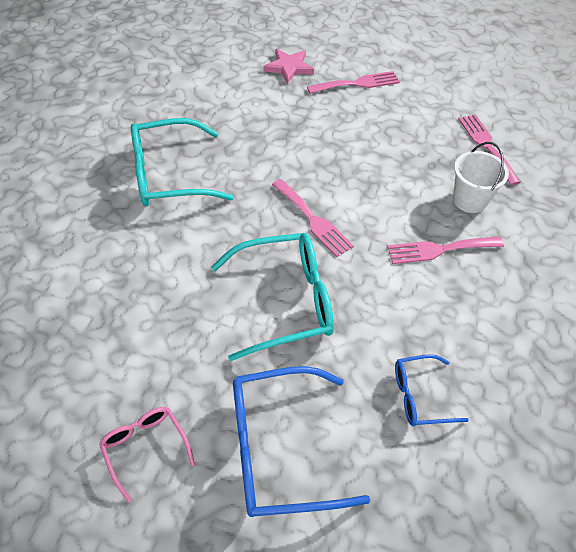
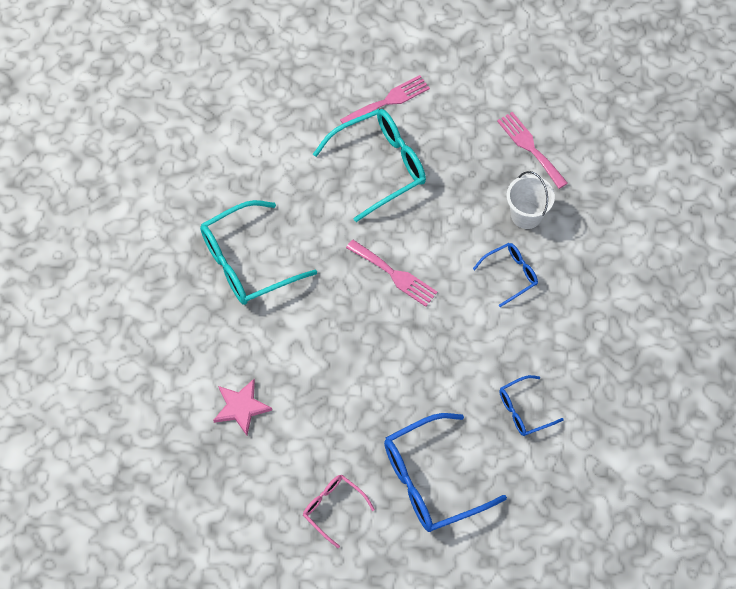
camera: 15 degrees left, 10 degrees up
turquoise glasses [211,233,334,361] -> turquoise glasses moved to [313,109,426,222]
pink star [263,49,314,84] -> pink star moved to [213,379,272,436]
pink fork [387,236,504,264] -> blue glasses [473,243,538,307]

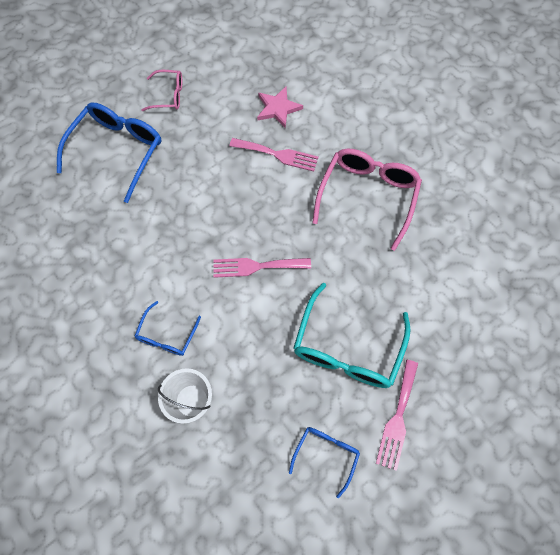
camera: 140 degrees right, 5 degrees up
turquoise glasses [200,200,317,305] -> pink glasses [312,149,422,251]
pink fork [497,112,568,189] -> pink fork moved to [229,138,319,172]
blue glasses [499,375,564,436] -> blue glasses moved to [289,427,360,498]

